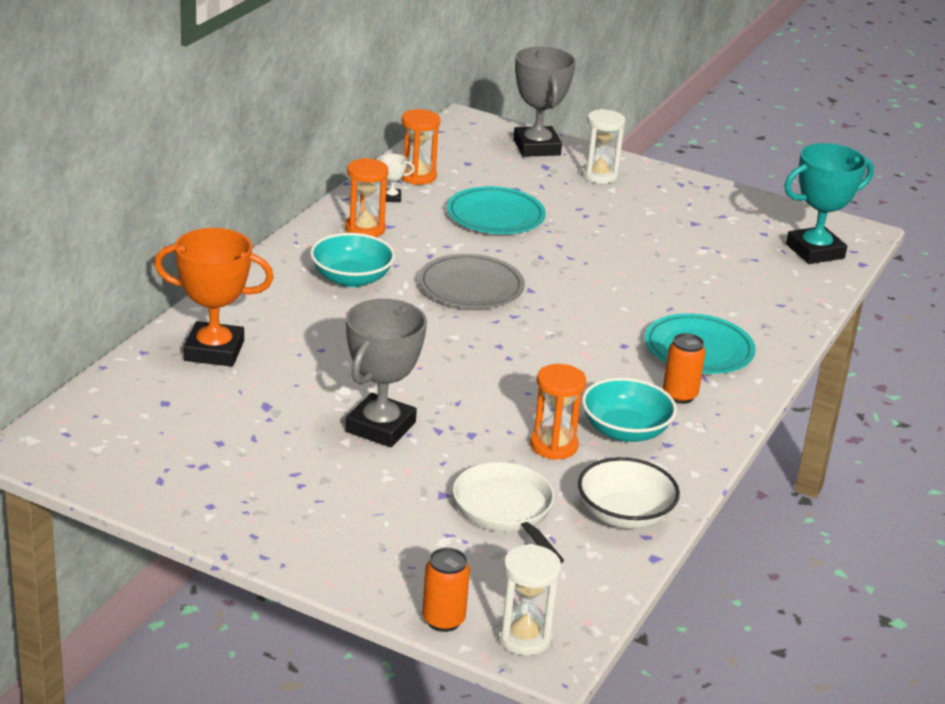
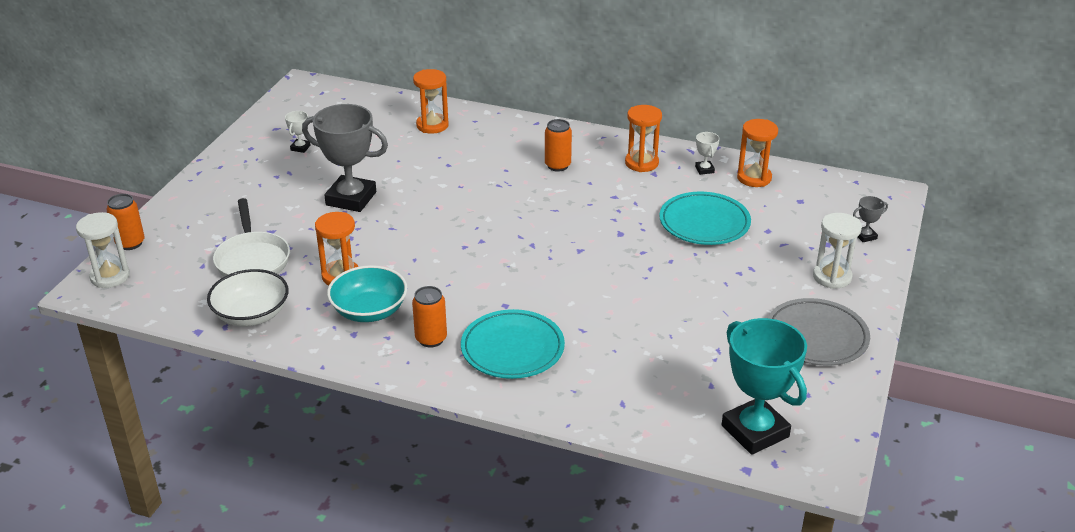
camera: 85 degrees right, 5 degrees up
orange trophy [154,228,274,367] -> orange hourglass [413,69,449,134]
turquoise bowl [310,233,395,287] -> orange can [545,119,572,172]
grey plate [419,254,525,309] -> grey plate moved to [767,298,870,366]
white pan [453,462,564,563] -> white pan turned 105 degrees clockwise [213,198,290,277]
grey trophy [513,47,576,157] -> grey trophy [853,196,888,242], size x0.42
none -> white trophy [285,111,311,153]

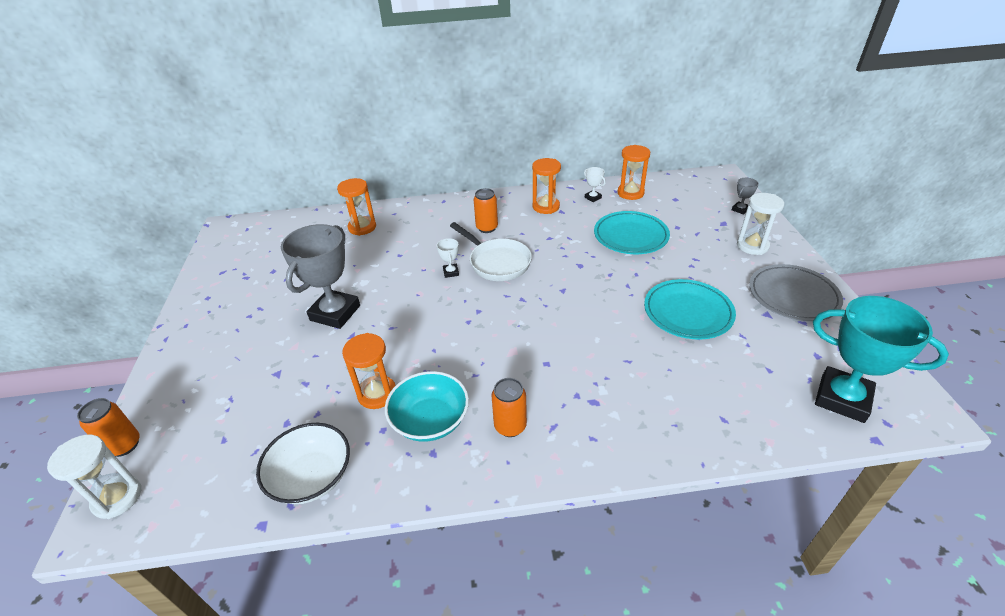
camera: 25 degrees left, 5 degrees up
white pan [213,198,290,277] -> white pan moved to [450,222,532,281]
white trophy [285,111,311,153] -> white trophy moved to [437,238,459,278]
grey trophy [302,104,388,212] -> grey trophy turned 60 degrees counterclockwise [281,224,360,329]
turquoise plate [461,309,565,379] -> turquoise plate moved to [644,279,736,340]

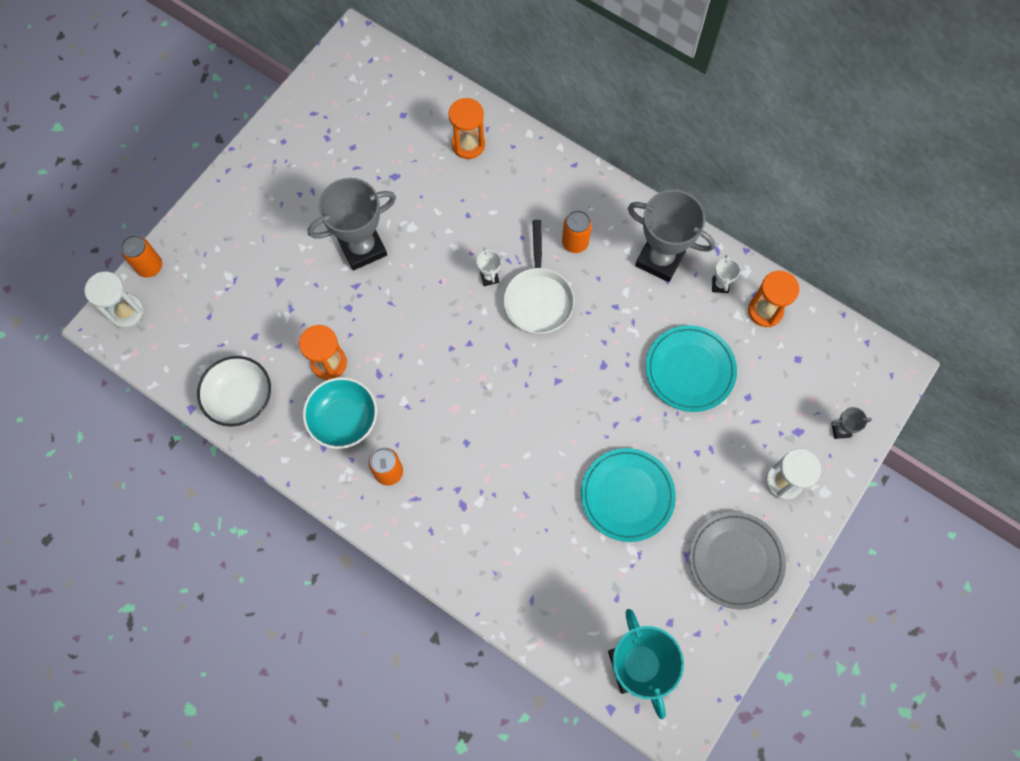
camera: 40 degrees right, 30 degrees up
white trophy [437,238,459,278] -> white trophy turned 45 degrees counterclockwise [477,247,501,286]
orange hourglass [532,158,561,214] -> grey trophy [628,190,715,282]

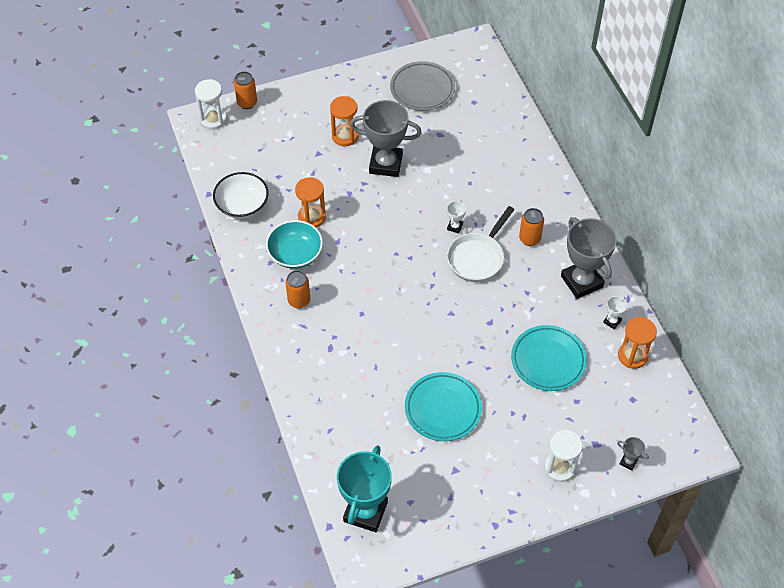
camera: 35 degrees right, 15 degrees down
orange hourglass [448,98,485,159] -> orange hourglass moved to [330,96,358,146]
grey plate [689,512,786,610] -> grey plate moved to [390,61,455,111]

